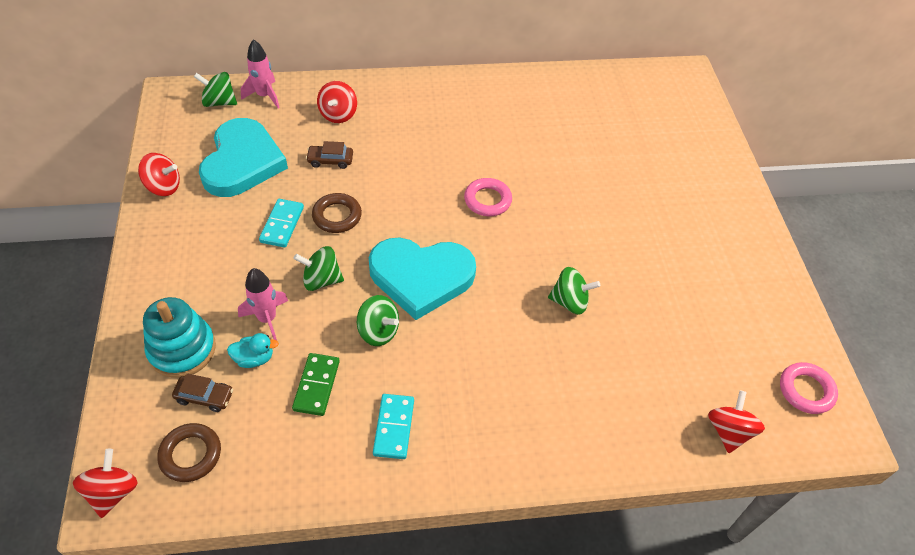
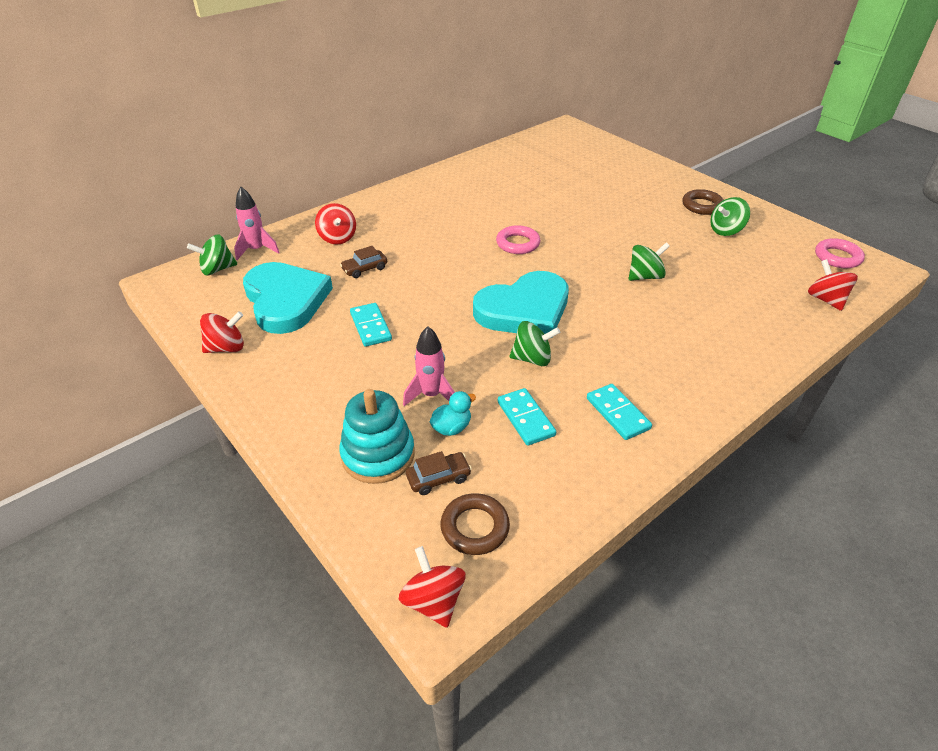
camera: 30 degrees left, 10 degrees down
green domino [292,353,340,416] -> turquoise domino [498,388,556,446]
green spinning top [294,246,344,291] -> green spinning top moved to [710,197,750,236]
brown ring [312,193,362,233] -> brown ring moved to [682,189,724,215]

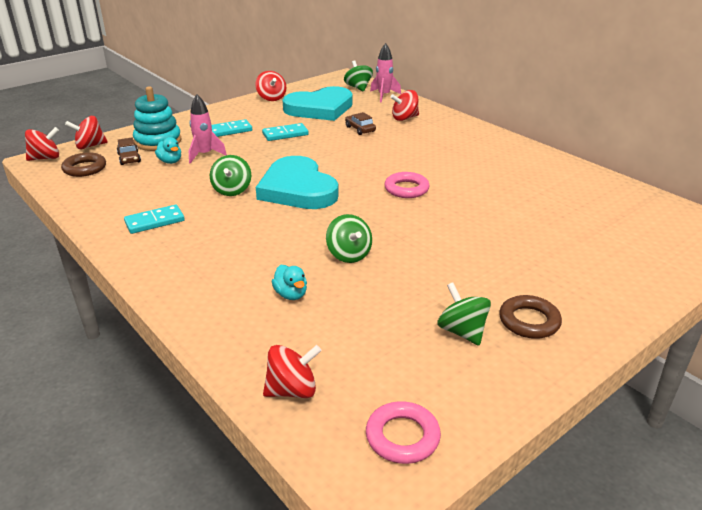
camera: 90 degrees right, 10 degrees down
turquoise domino [498,388,556,446] -> turquoise domino moved to [211,119,252,137]
none -> red spinning top [65,116,108,150]
none -> turquoise duck [272,265,307,300]

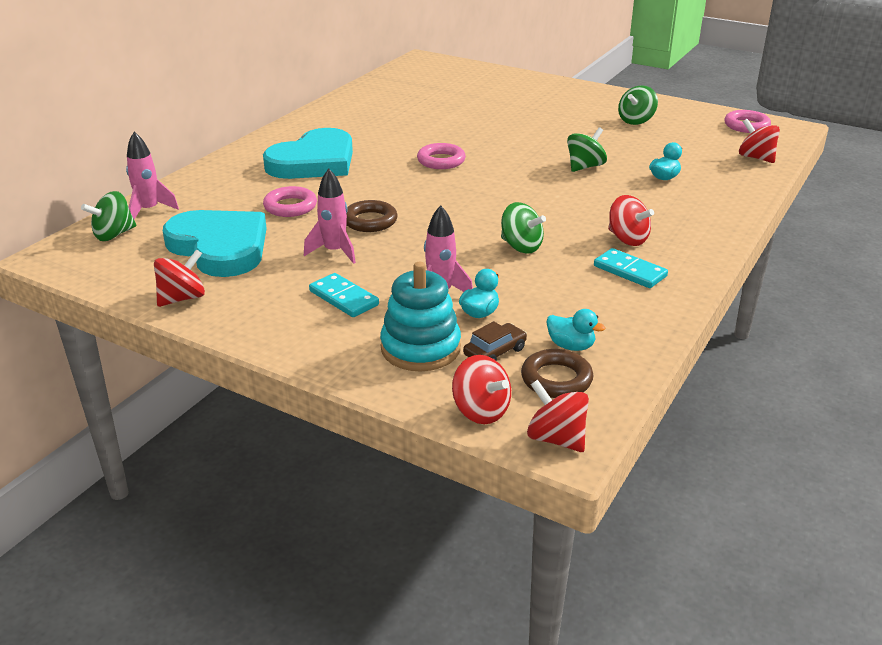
camera: 110 degrees left, 0 degrees up
green spinning top [210,155,251,196] -> green spinning top turned 60 degrees clockwise [501,202,546,254]
turquoise heart [256,156,339,209] -> turquoise heart moved to [263,128,353,179]
turquoise domino [262,123,309,141] -> pink rocket [304,168,356,264]
brown car [345,112,376,135] -> pink ring [263,186,317,217]
red spinning top [390,90,419,121] -> red spinning top moved to [608,195,654,246]
brown ring [499,295,562,339] -> brown ring moved to [346,200,398,232]
none -> turquoise duck [546,309,606,351]

